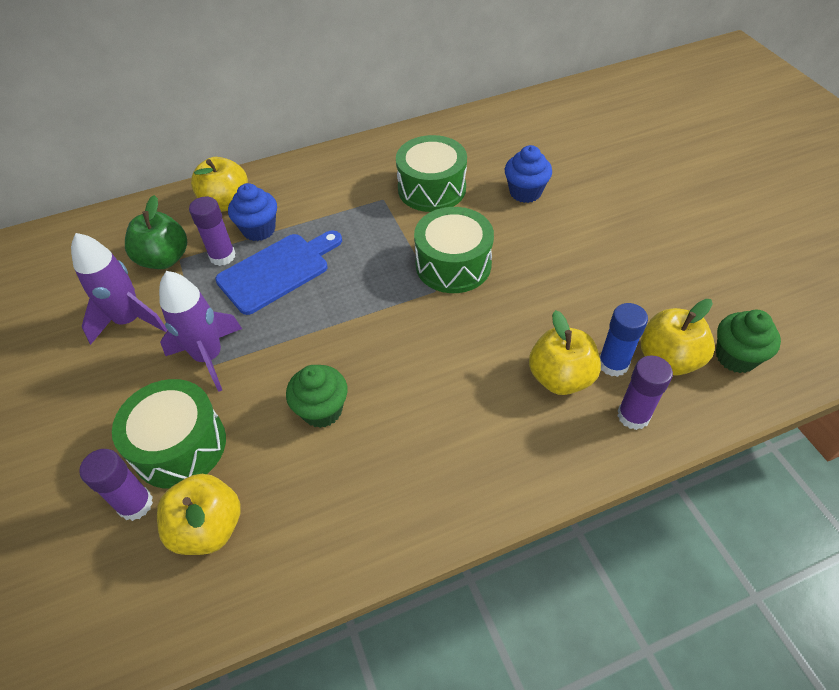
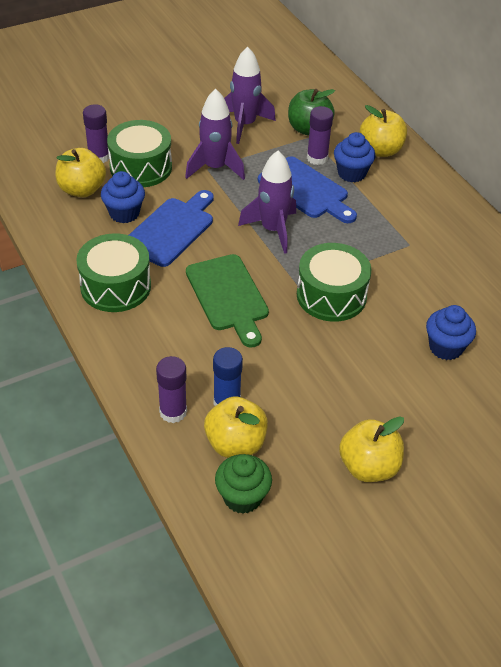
camera: 80 degrees right, 5 degrees down
green cupcake [286,365,348,428] -> blue cutting board [129,190,214,267]
green drum [396,135,467,212] -> green drum moved to [76,233,151,312]
yellow apple [529,310,601,395] -> yellow apple moved to [339,416,404,482]
none -> blue cupcake [101,171,145,223]
none -> green cutting board [186,254,269,348]
none -> purple rocket [238,150,296,254]

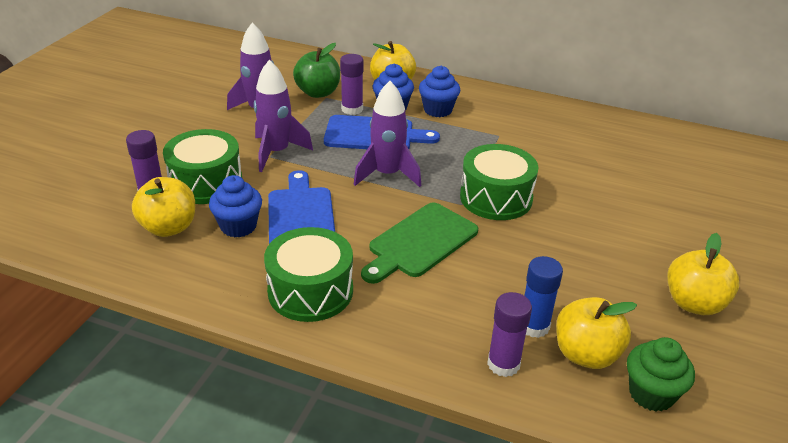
camera: 40 degrees left, 10 degrees down
green cutting board [186,254,269,348] -> green cutting board turned 105 degrees clockwise [361,202,478,284]
blue cupcake [426,305,476,360] -> blue cupcake moved to [419,66,460,117]

